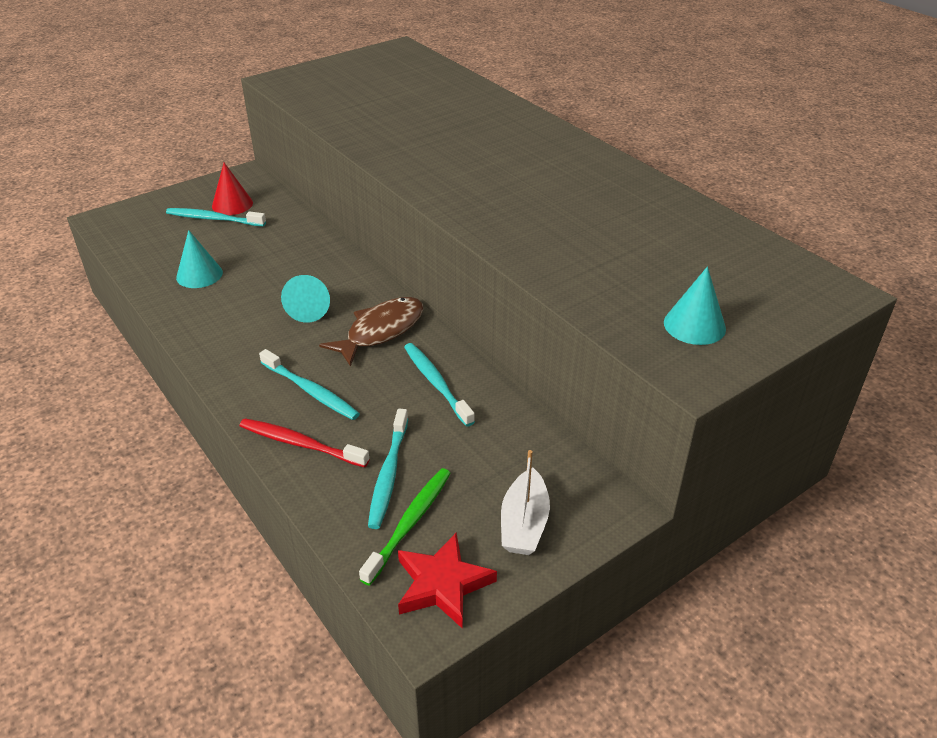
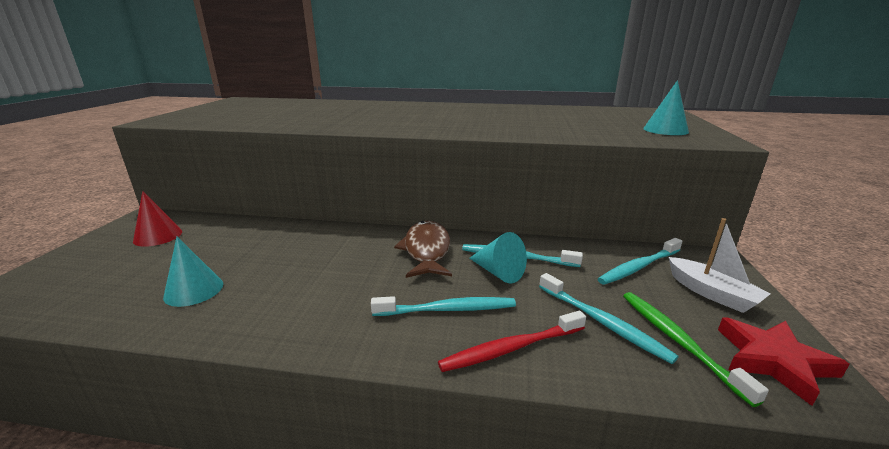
camera: 45 degrees left, 15 degrees down
turquoise toothbrush [166,208,266,226] -> turquoise toothbrush moved to [598,238,682,285]
turquoise cone [281,275,330,323] -> turquoise cone moved to [469,232,527,284]

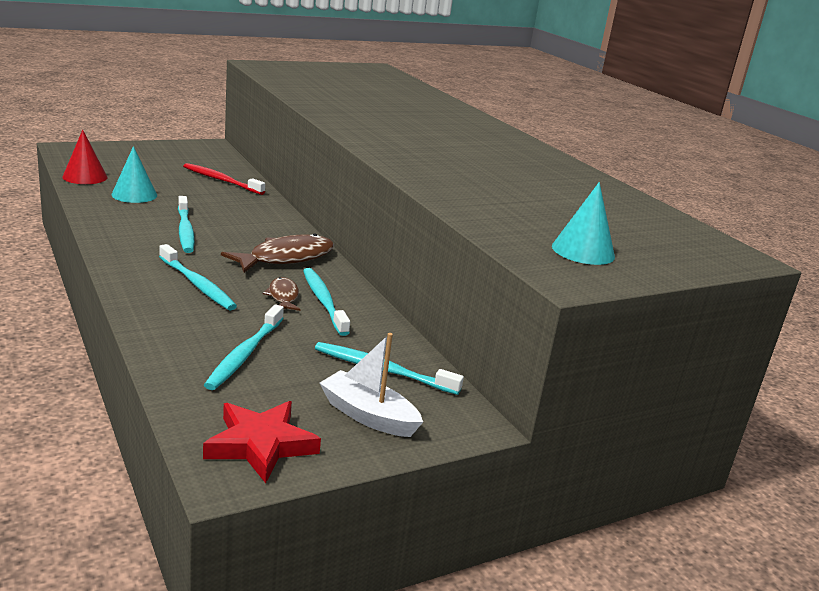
camera: 50 degrees right, 0 degrees up
red cone [133,191,182,247] -> red cone moved to [62,130,107,184]
red toothbrush [438,311,586,372] -> red toothbrush moved to [183,163,265,195]
turquoise cone [469,232,527,284] -> brown fish [263,277,301,311]
green toothbrush [623,292,769,407] -> none
white boat [669,218,771,313] -> white boat turned 105 degrees clockwise [320,333,423,437]
none -> turquoise toothbrush [178,196,195,253]

